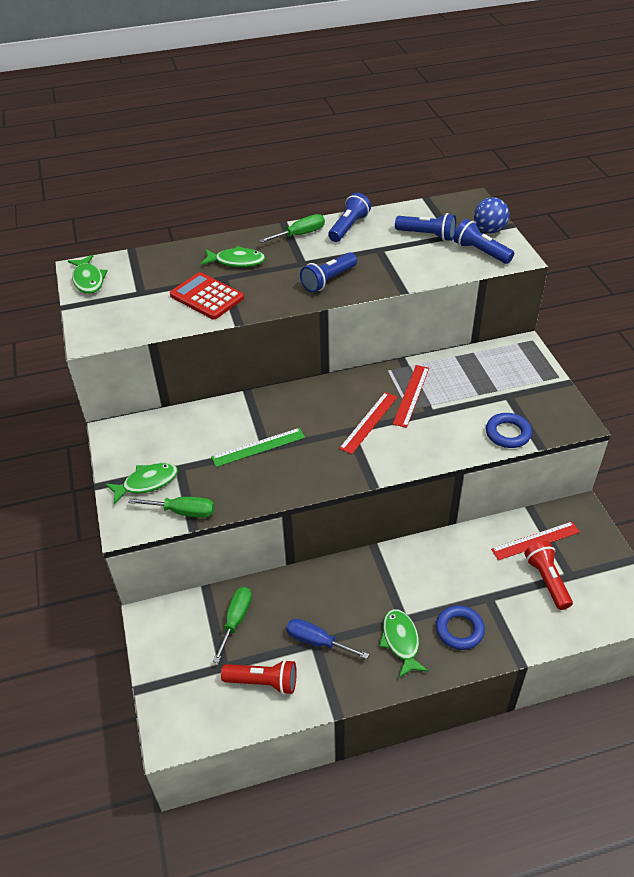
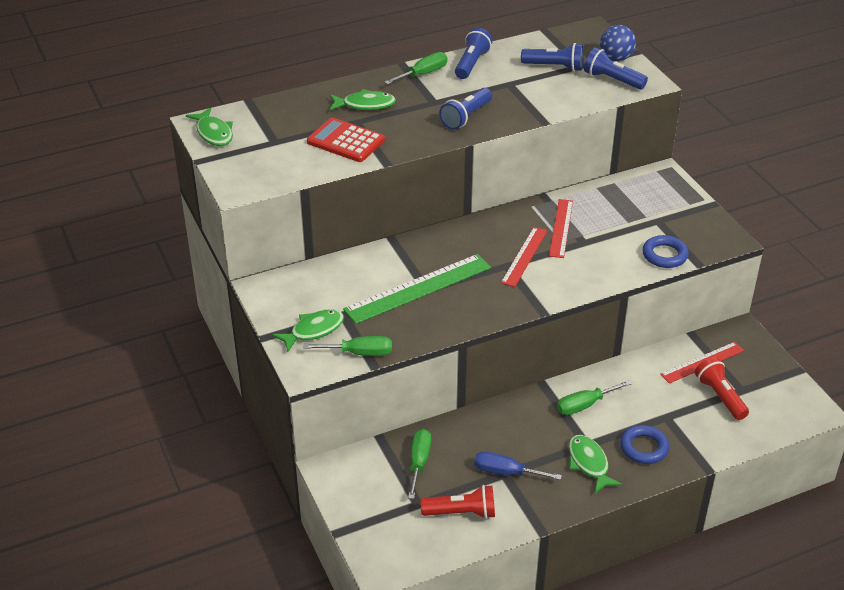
camera: 10 degrees left, 5 degrees down
green ruler [211,428,305,467] -> green ruler [343,254,491,324], size x1.62
none -> green screwdriver [557,380,632,415]

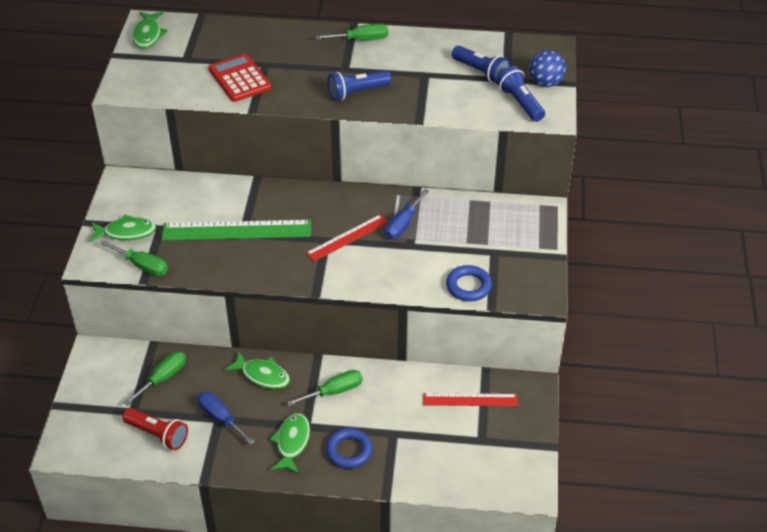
camera: 30 degrees right, 5 degrees up
green fish [329,89,396,111] -> green fish moved to [224,352,290,389]
blue flashlight [455,28,493,79] -> none
red ruler [549,199,573,258] -> blue screwdriver [384,189,429,240]
green screwdriver [557,380,632,415] -> green screwdriver turned 150 degrees clockwise [287,370,363,406]
red flashlight [695,357,749,420] -> none

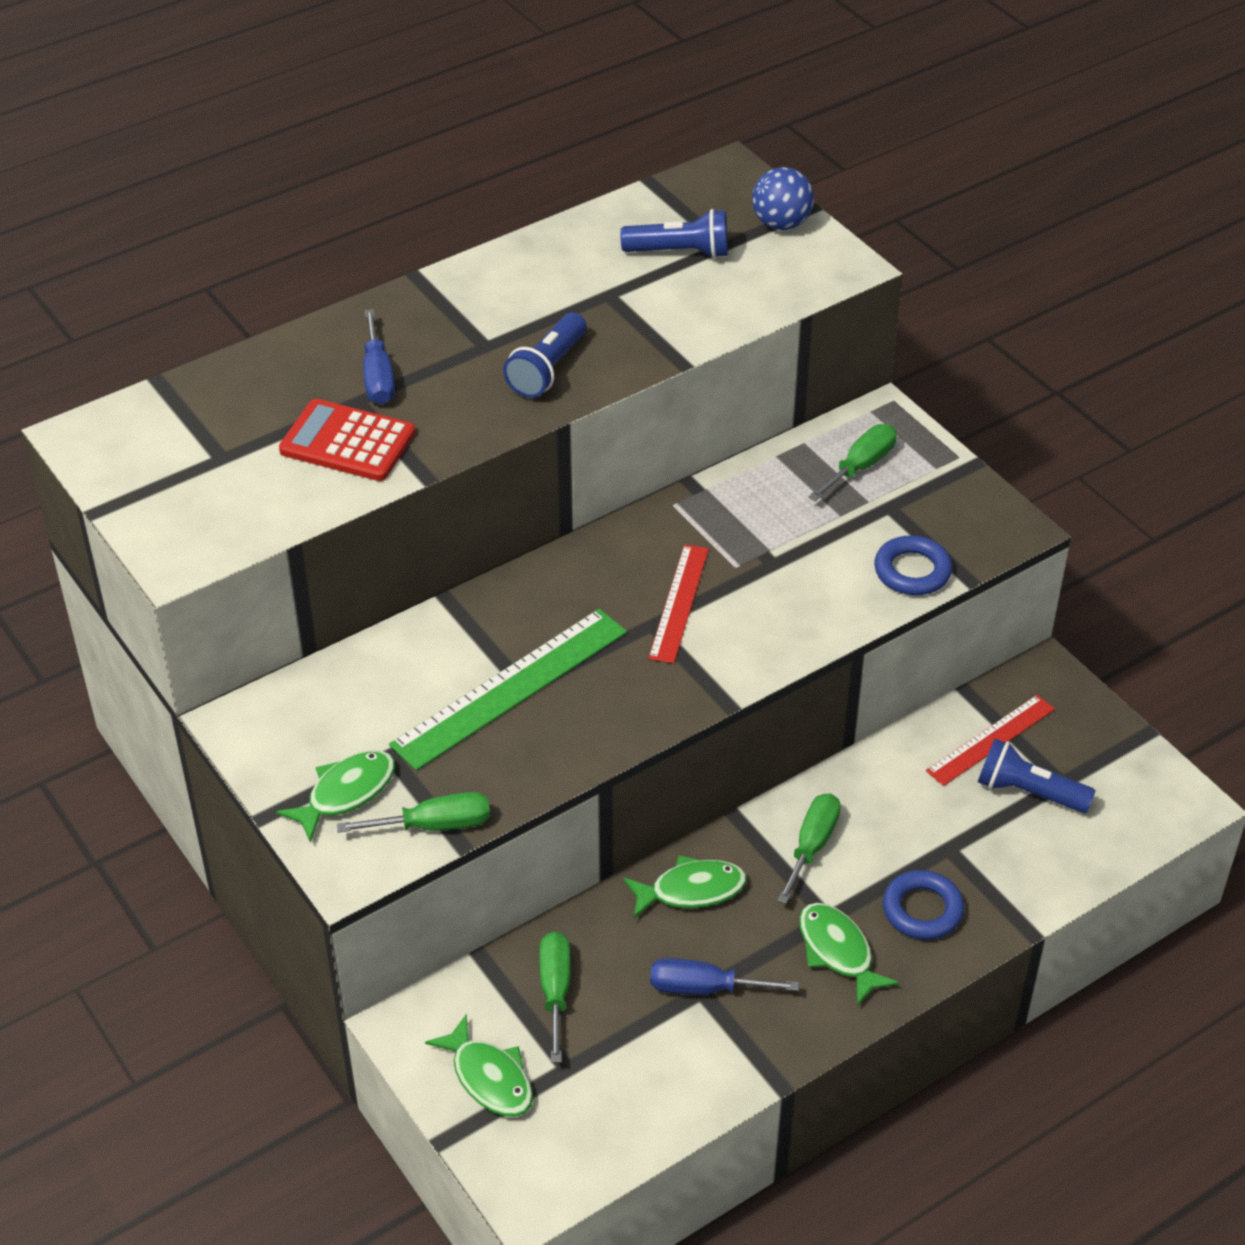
camera: 40 degrees left, 0 degrees up
red flashlight [123,408,188,450] -> none
green fish [132,12,168,49] -> green fish moved to [425,1014,533,1116]
green screwdriver [315,24,388,41] -> green screwdriver moved to [808,424,897,501]
blue screwdriver [384,189,429,240] -> blue screwdriver moved to [363,309,395,404]
blue flashlight [497,66,545,122] -> blue flashlight moved to [978,739,1096,813]

